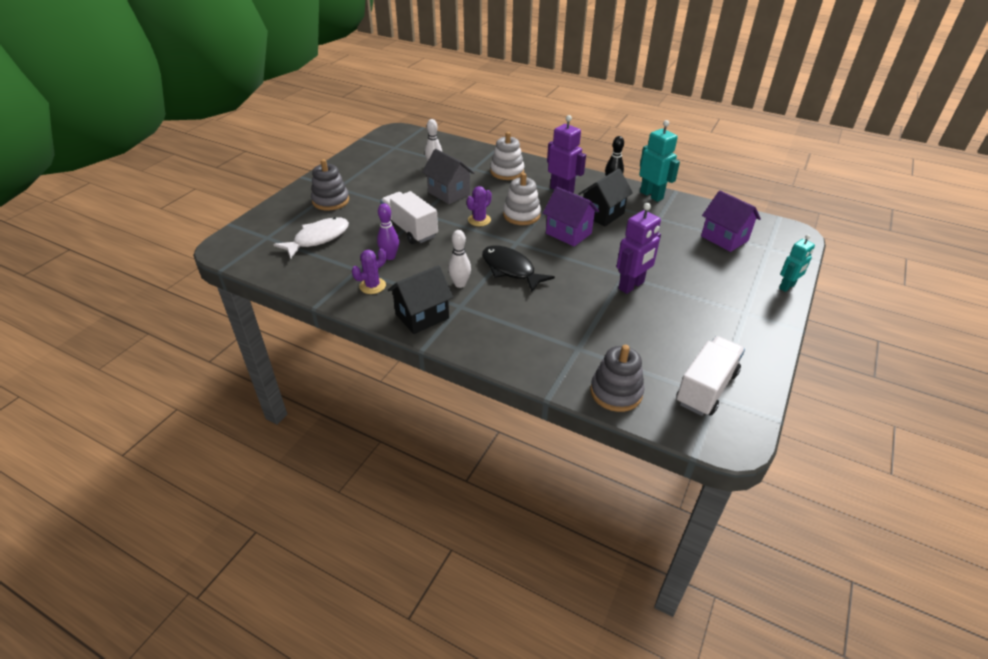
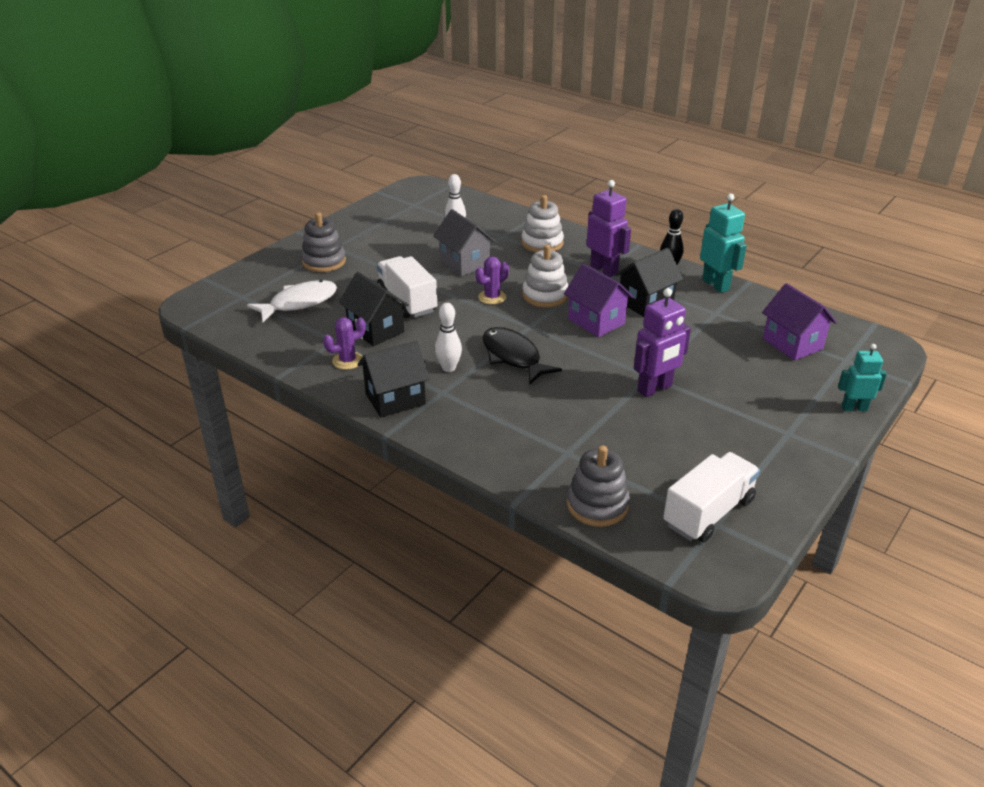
camera: 10 degrees right, 5 degrees down
purple bowling pin [377,204,399,260] -> black house [339,272,409,346]
turquoise robot [779,235,815,292] -> turquoise robot turned 150 degrees counterclockwise [838,344,887,411]

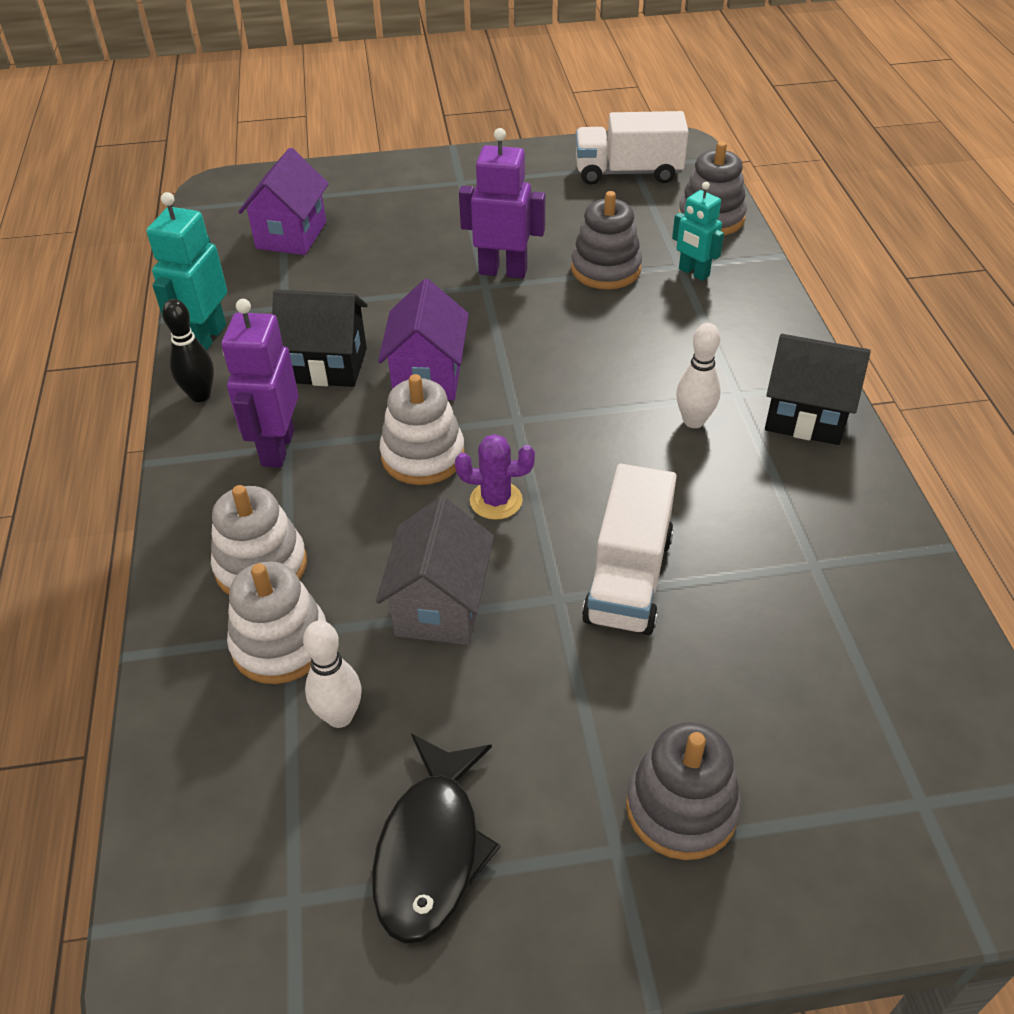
camera: 135 degrees left, 10 degrees up
white fish [247,280,337,322] -> none
purple cactus [323,317,366,370] -> none
black house [339,272,409,346] -> none
black fish [483,327,562,384] -> black fish moved to [371,734,501,943]
turquoise robot [838,344,887,411] -> turquoise robot moved to [672,182,724,281]
none -> white stacking toy [227,561,326,684]
none -> grey stacking toy [571,191,642,289]

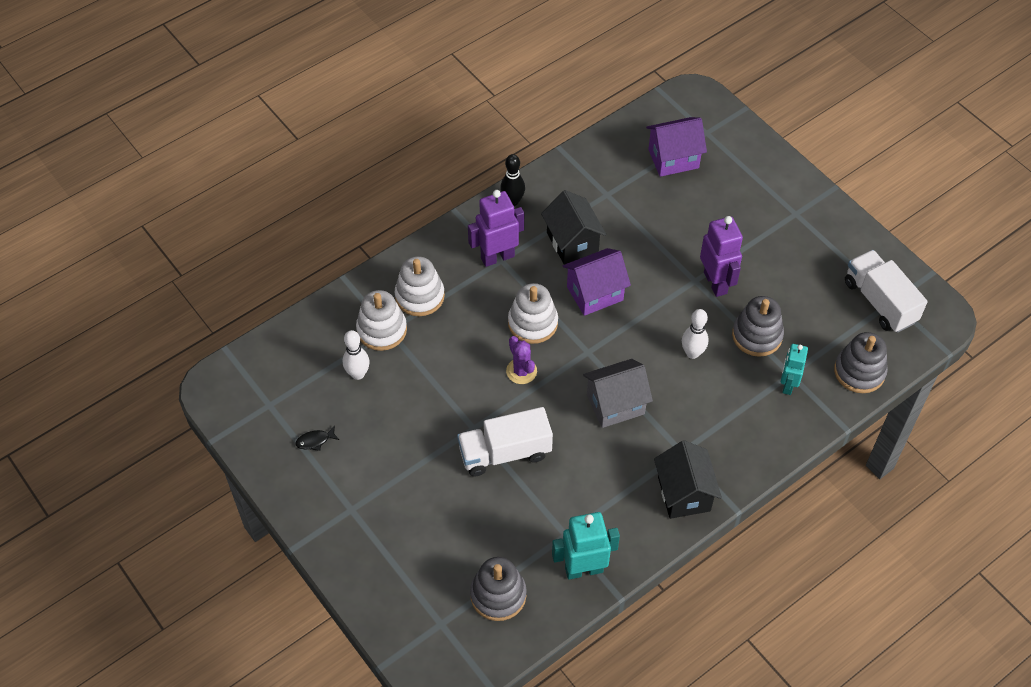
camera: 60 degrees right, 10 degrees up
turquoise robot [147,192,227,351] -> turquoise robot moved to [552,512,620,580]
black fish [371,734,501,943] -> black fish [296,426,339,451], size x0.43
grey house [376,497,494,645] -> grey house moved to [583,359,653,428]
grey stacking toy [626,722,741,860] -> grey stacking toy moved to [470,557,527,621]
white bowling pin [676,323,721,428] -> white bowling pin moved to [682,309,708,359]

